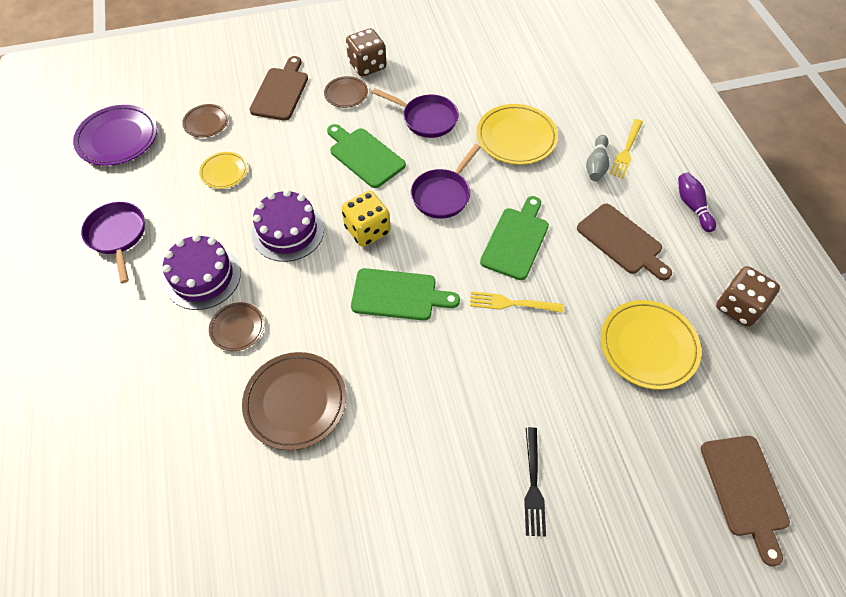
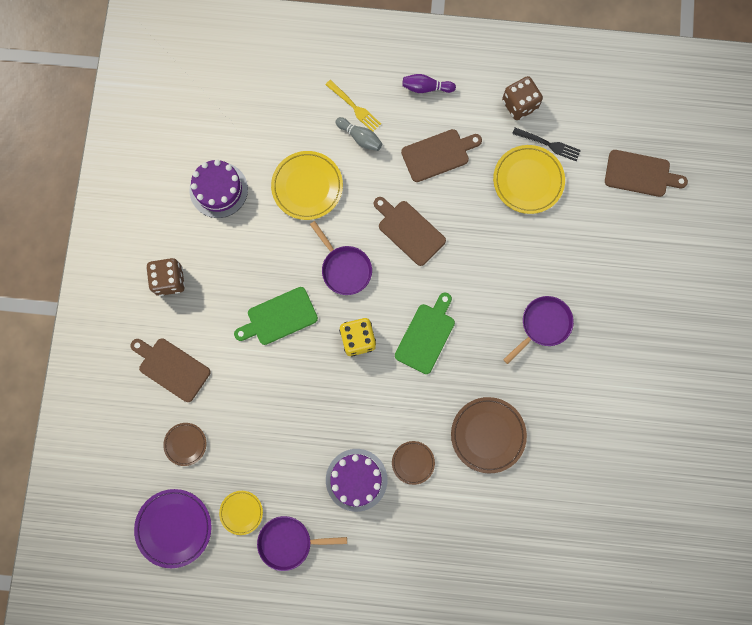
camera: 70 degrees left, 20 degrees up
yellow plate [199,152,248,189] -> yellow plate moved to [219,491,263,535]
purple cake [252,190,324,262] -> purple cake moved to [190,160,248,218]
brown plate [324,76,368,108] -> none
purple pan [372,88,458,138] -> purple pan moved to [503,296,574,364]
yellow fork [470,291,564,313] -> none
green cutting board [480,196,549,280] -> brown cutting board [374,197,446,266]
black fork [524,427,546,537] -> black fork moved to [512,128,581,161]

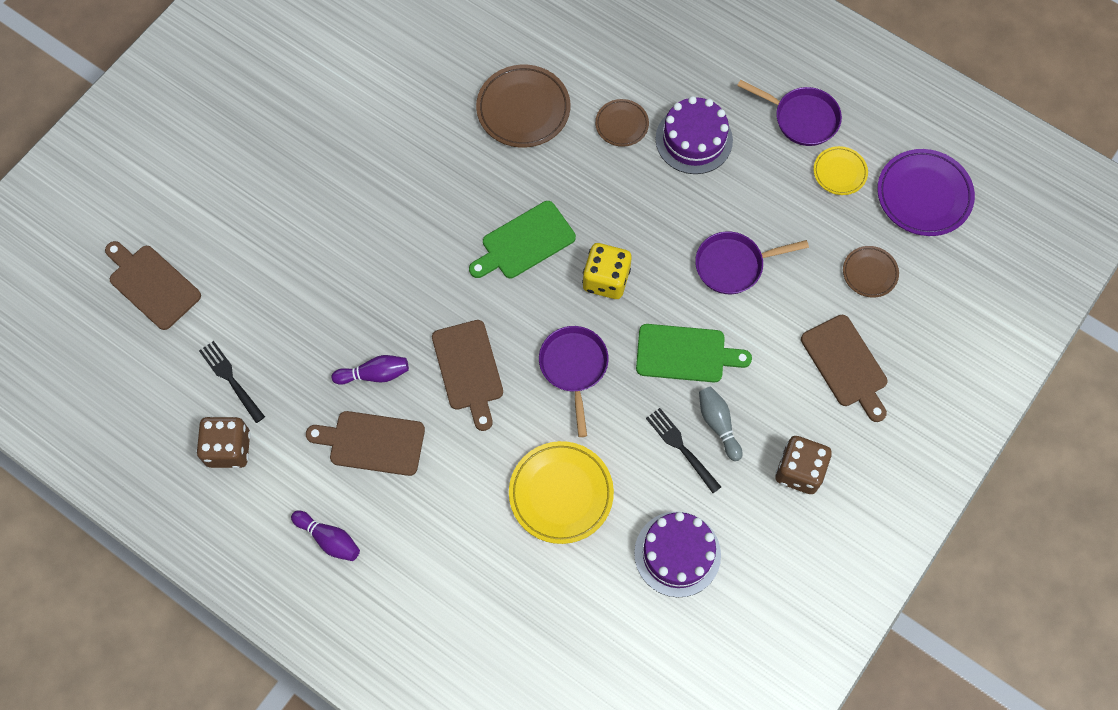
camera: 150 degrees left, 10 degrees down
yellow fork [325,80,381,132] -> none
grey bowling pin [336,117,382,151] -> grey bowling pin moved to [699,387,743,461]
yellow plate [493,145,565,214] -> none
purple pan [503,296,574,364] -> purple pan moved to [695,231,809,294]
none -> purple bowling pin [332,355,409,385]
none -> black fork [646,408,721,493]

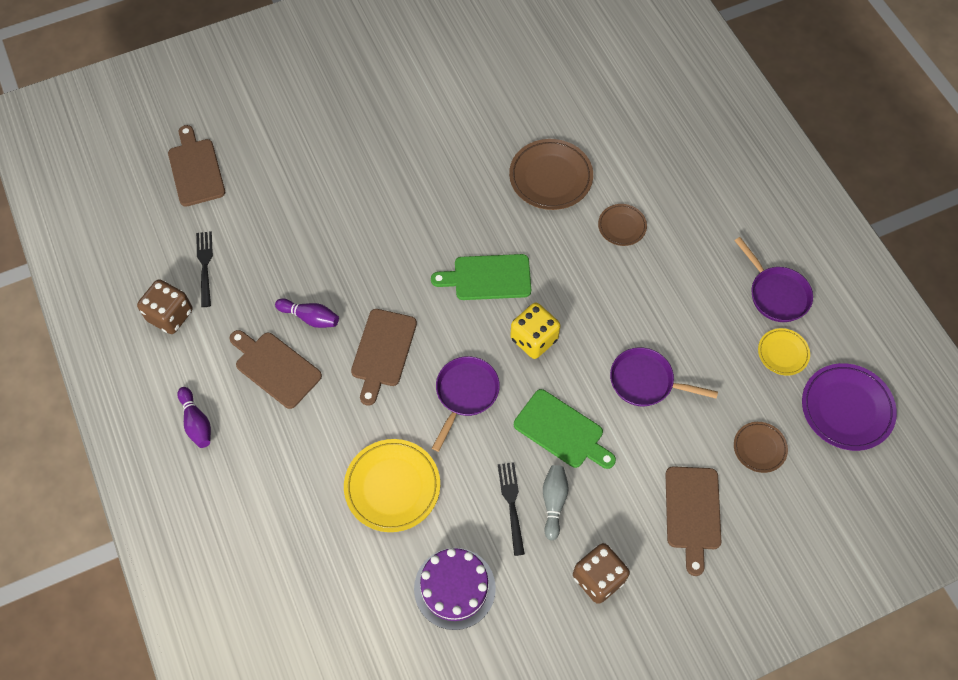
camera: 30 degrees right, 5 degrees down
purple cake [655,96,733,174] -> none

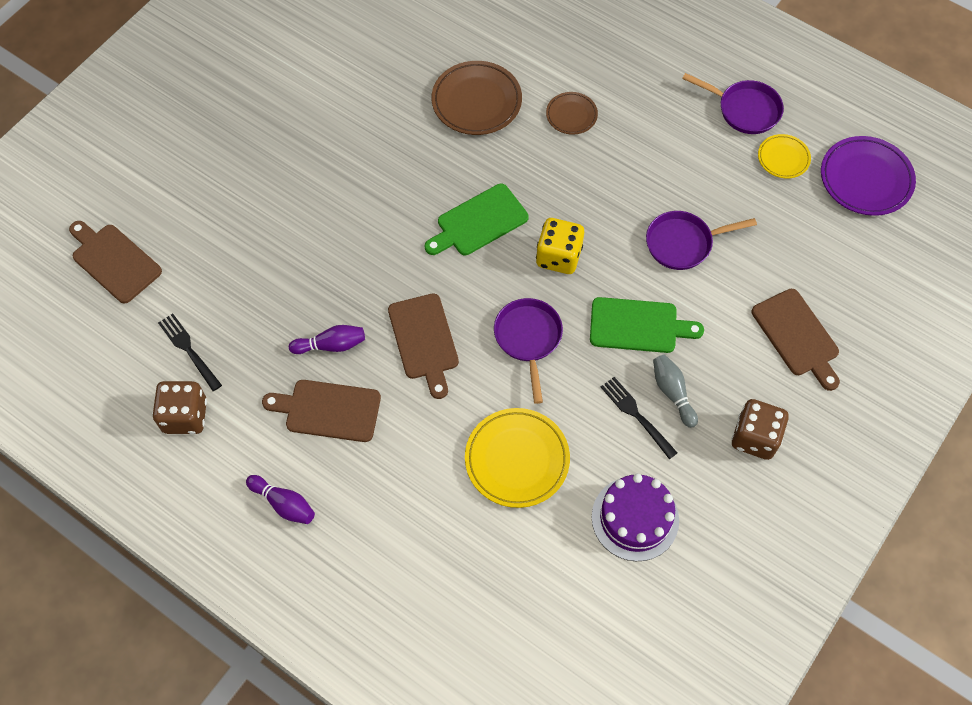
camera: 30 degrees left, 0 degrees up
brown plate [734,422,788,473] -> none

